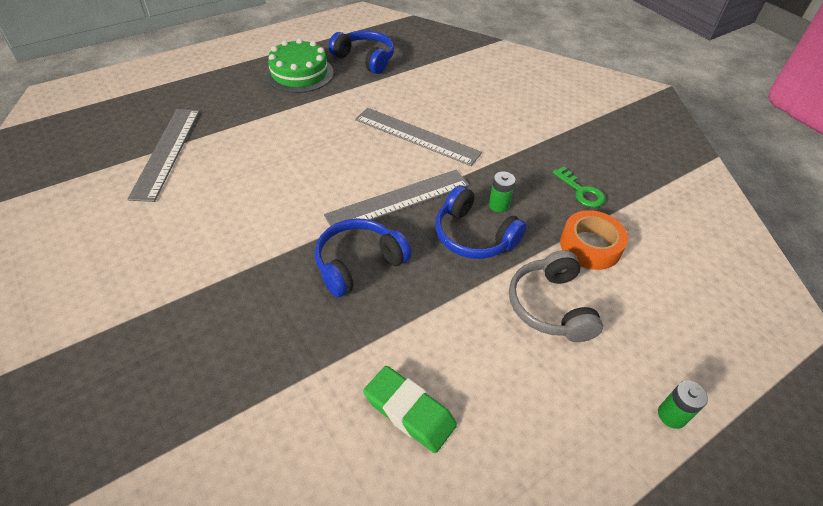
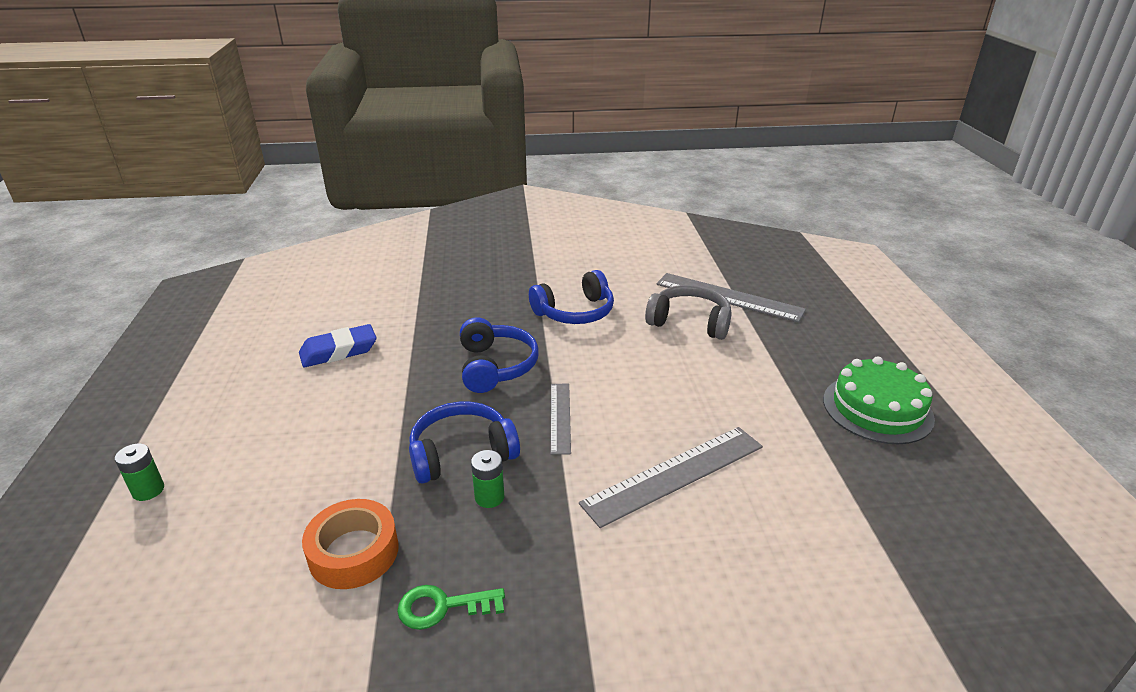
camera: 120 degrees right, 15 degrees down
grey ruler [324,170,469,226] -> grey ruler [551,384,571,455], size x0.58
blue headphones [329,30,394,74] -> blue headphones moved to [529,270,614,324]
green eraser [363,366,457,453] -> blue eraser [299,324,377,367]
grey headphones [509,250,603,342] -> grey headphones moved to [645,285,732,340]

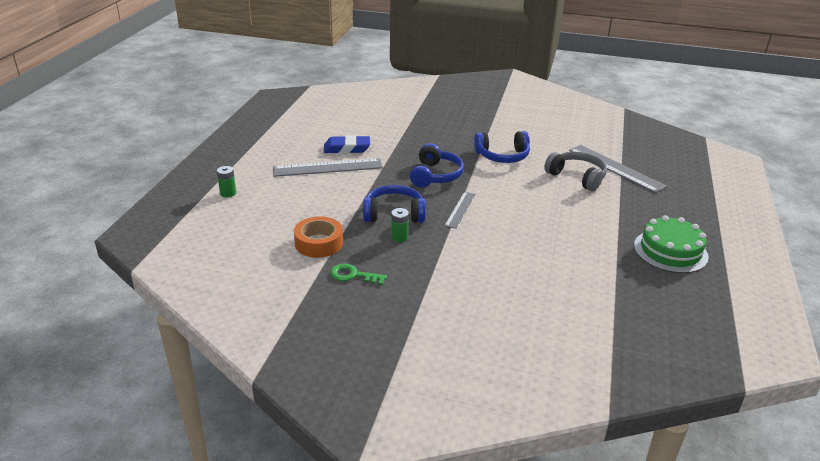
camera: 20 degrees right, 0 degrees up
grey ruler [579,427,763,528] -> grey ruler moved to [273,158,383,177]

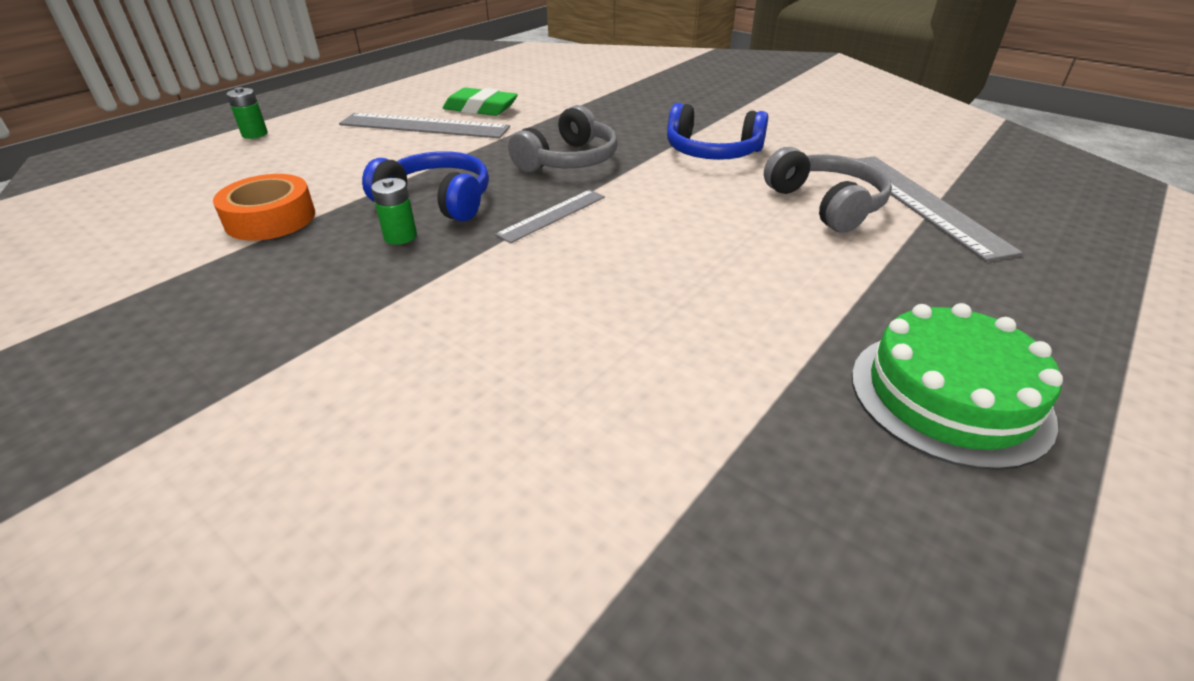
camera: 25 degrees right, 5 degrees up
blue eraser [324,135,370,154] -> green eraser [443,88,518,116]
green key [330,263,387,285] -> none
blue headphones [410,143,464,188] -> grey headphones [508,105,618,172]

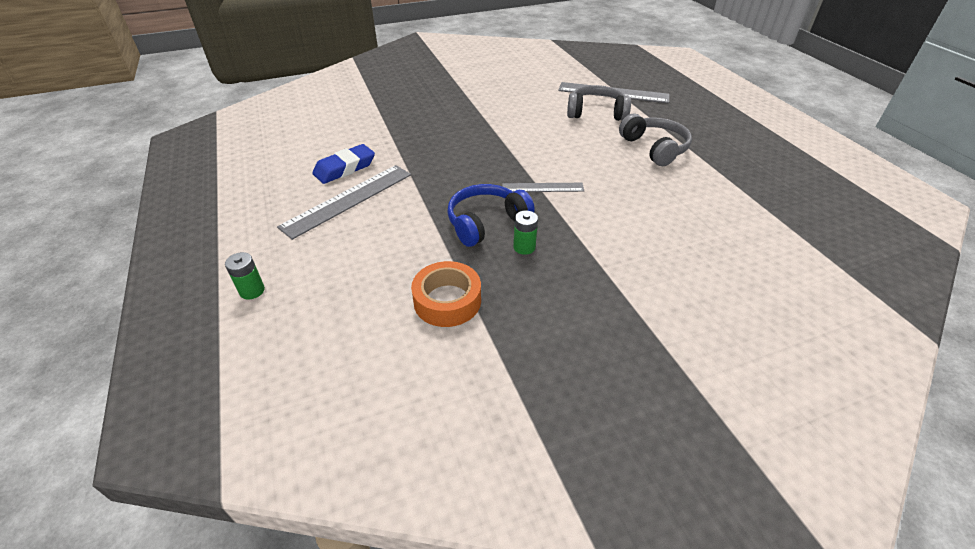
camera: 60 degrees left, 5 degrees up
green eraser [443,88,518,116] -> blue eraser [312,144,375,184]
grey ruler [495,190,605,243] -> grey ruler turned 75 degrees counterclockwise [502,183,584,192]
grey headphones [508,105,618,172] -> grey headphones moved to [619,114,692,166]
blue headphones [667,103,768,160] -> none
green cake [852,303,1063,470] -> none

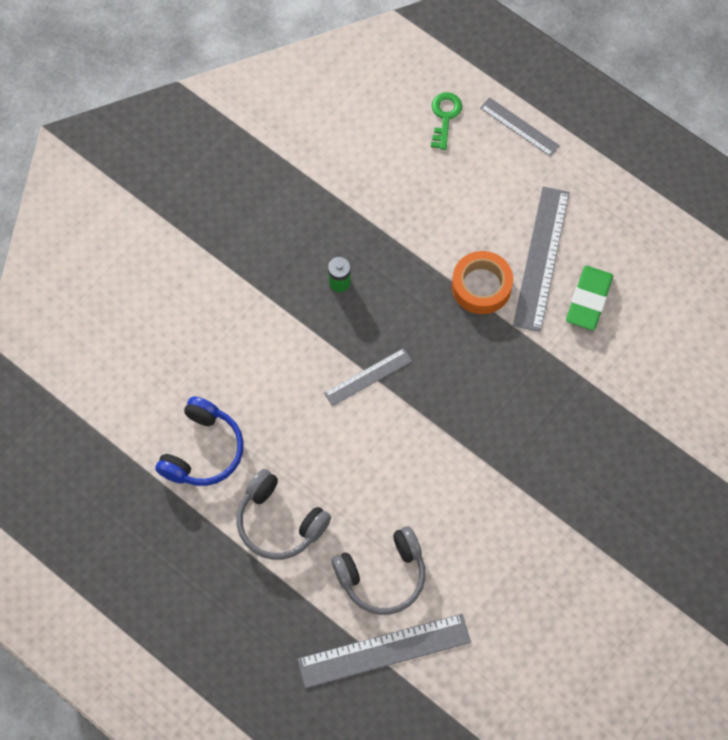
camera: 150 degrees right, 25 degrees up
green battery [225,252,265,300] -> grey ruler [480,97,560,157]
blue eraser [312,144,375,184] -> green eraser [566,266,613,330]
orange tape [411,261,481,327] -> orange tape moved to [452,251,513,314]
blue headphones [447,184,535,247] -> blue headphones moved to [155,397,244,486]
none -> green key [431,92,462,150]

